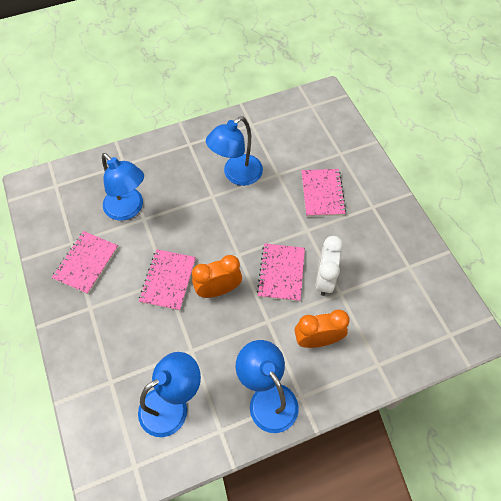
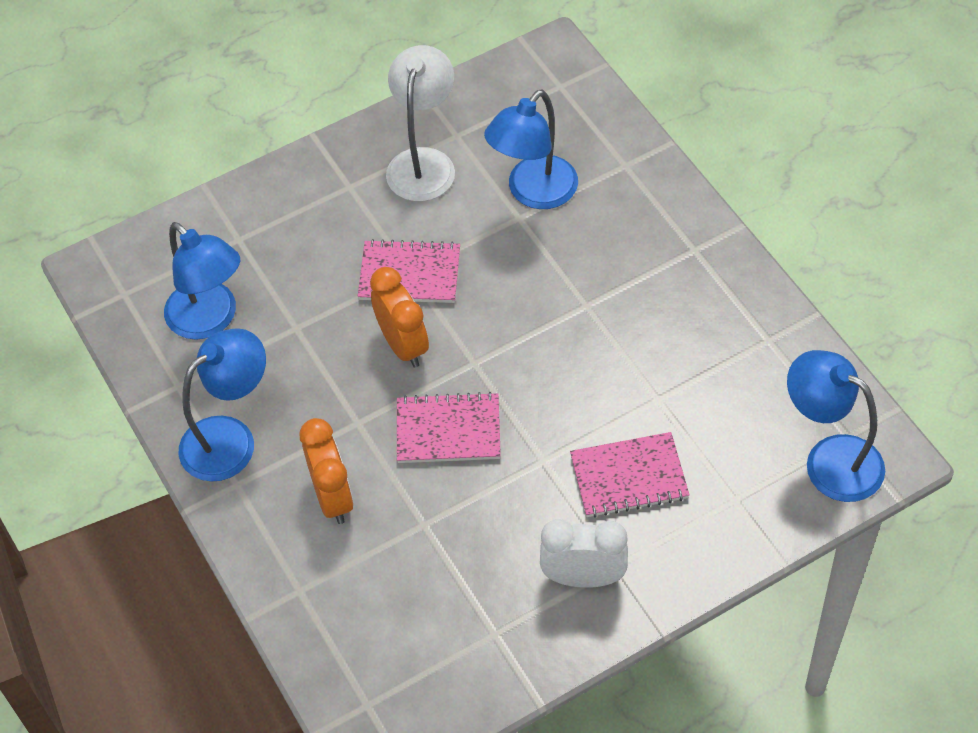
camera: 85 degrees right, 5 degrees down
pink notebook [52,231,118,294] -> white lamp [386,45,455,201]
blue lamp [206,116,263,186] -> blue lamp moved to [787,350,885,502]
white clock [316,236,343,296] -> white clock moved to [540,519,628,588]

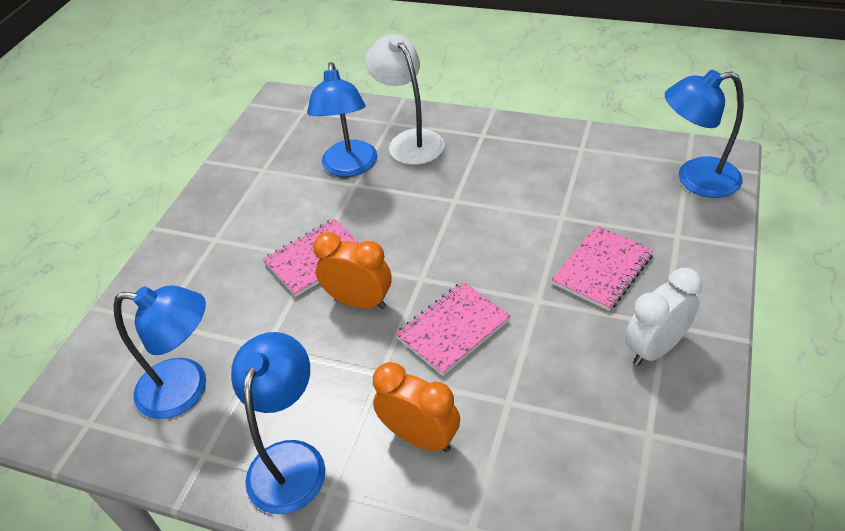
camera: 40 degrees left, 10 degrees down
white lamp [386,45,455,201] -> white lamp moved to [365,34,445,165]

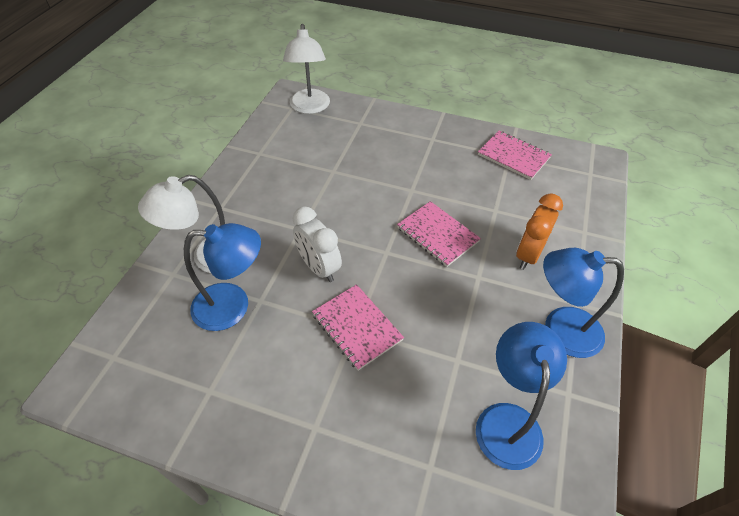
camera: 95 degrees left, 5 degrees up
orange clock [313,232,392,309] -> none
pink notebook [552,226,654,311] -> pink notebook moved to [478,131,552,180]
white clock [625,268,702,366] -> white clock moved to [293,206,342,282]
blue lamp [665,70,744,198] -> white lamp [283,24,330,114]

